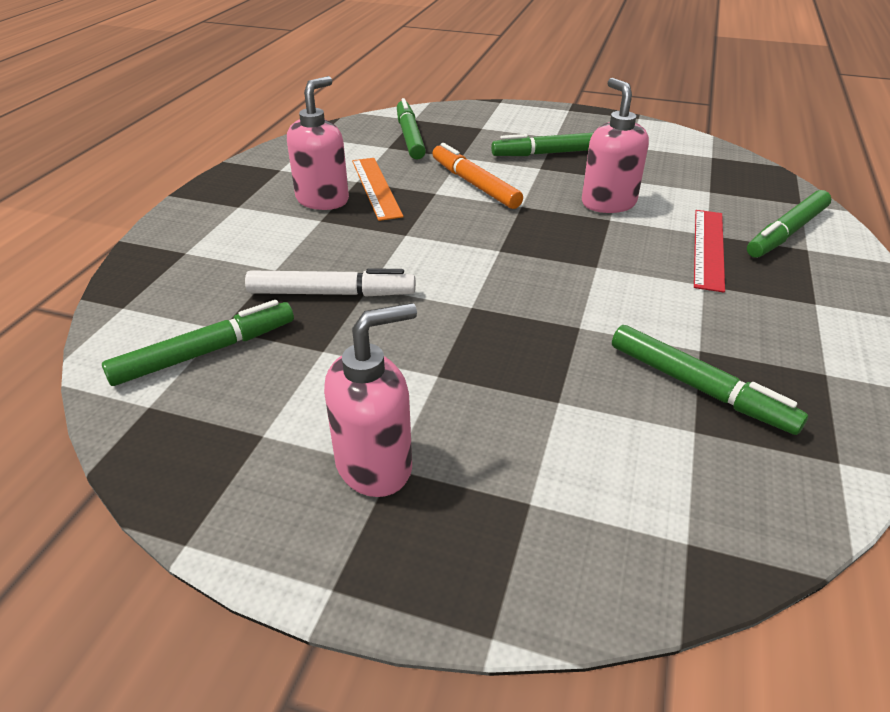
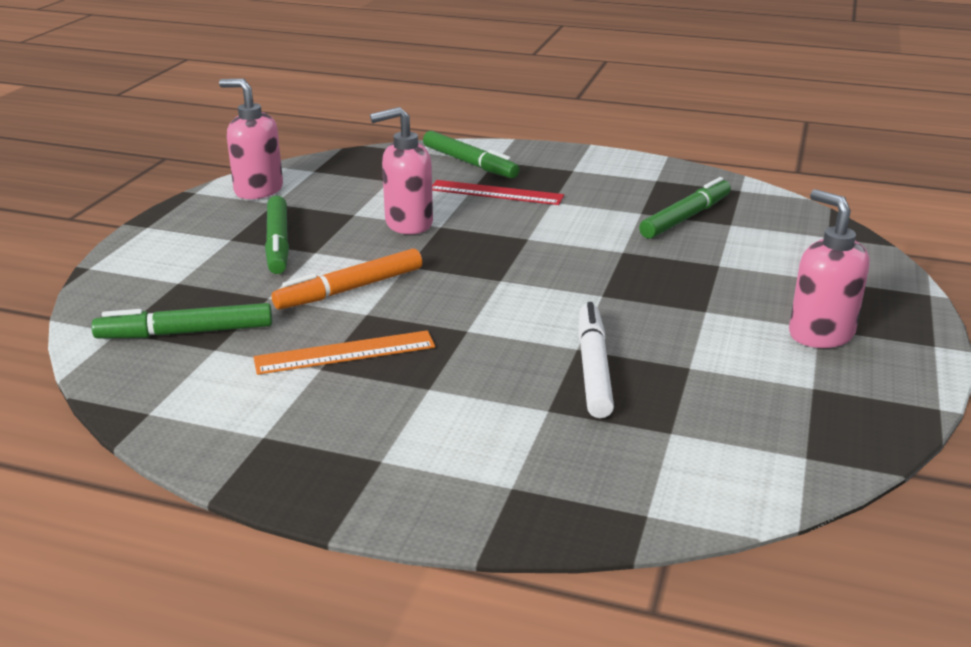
camera: 90 degrees left, 10 degrees down
green marker [102,300,294,386] -> none
pink soap dispenser [287,76,349,210] -> pink soap dispenser moved to [219,79,283,199]

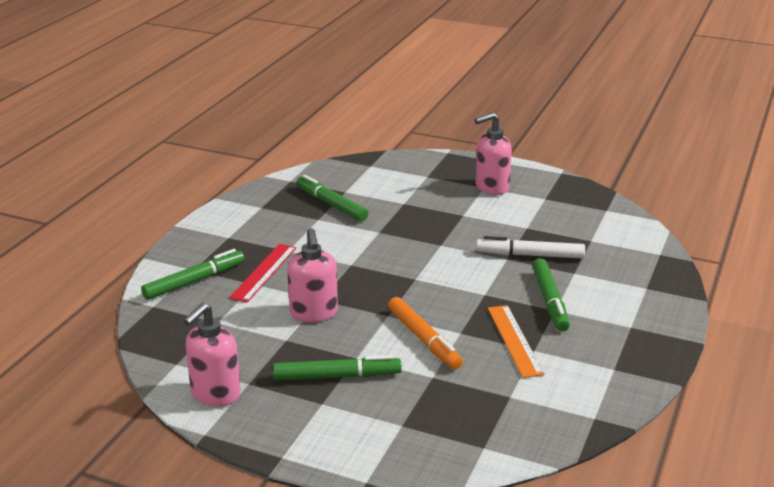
camera: 85 degrees left, 0 degrees up
green marker [91,303,272,339] -> green marker moved to [532,258,570,332]

